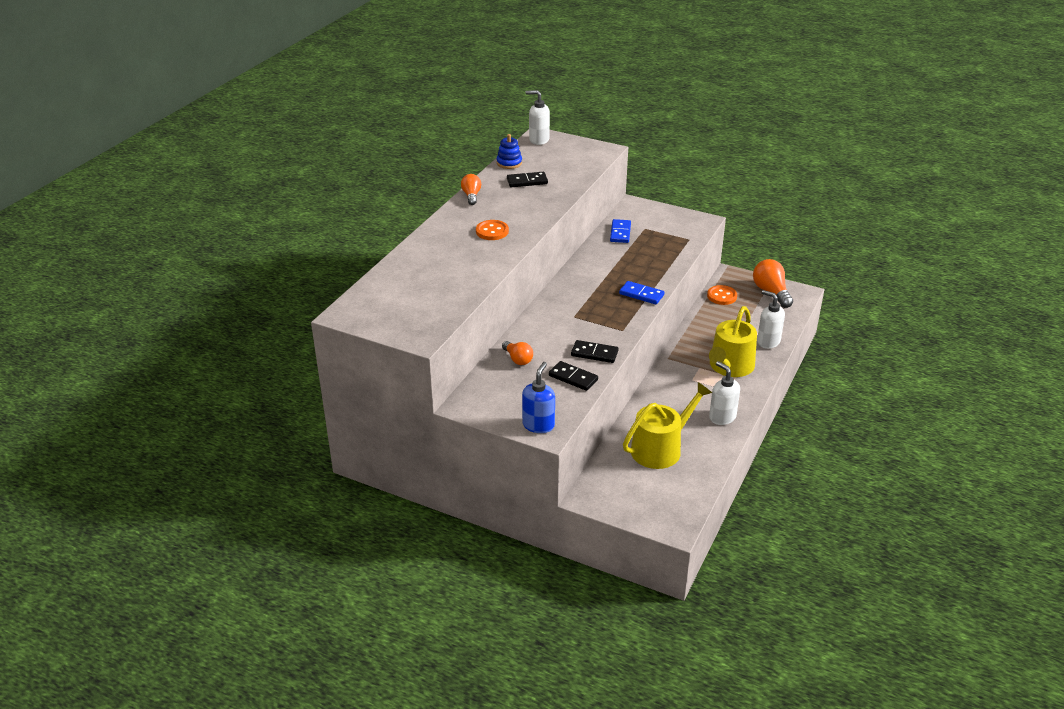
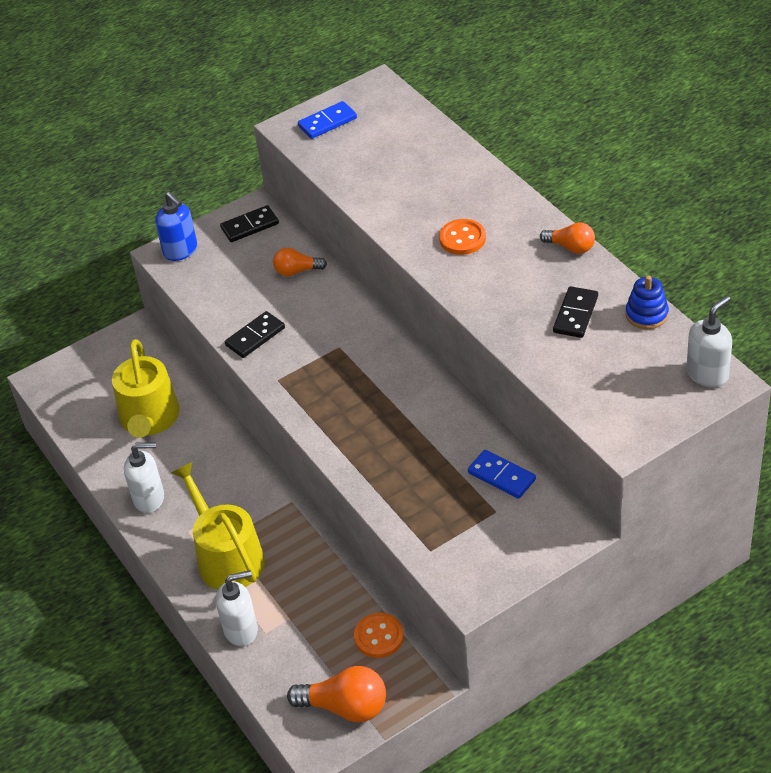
camera: 125 degrees right, 10 degrees up
black domino [549,361,598,391] -> black domino moved to [220,205,279,242]
blue domino [619,281,664,304] -> blue domino moved to [298,101,357,139]

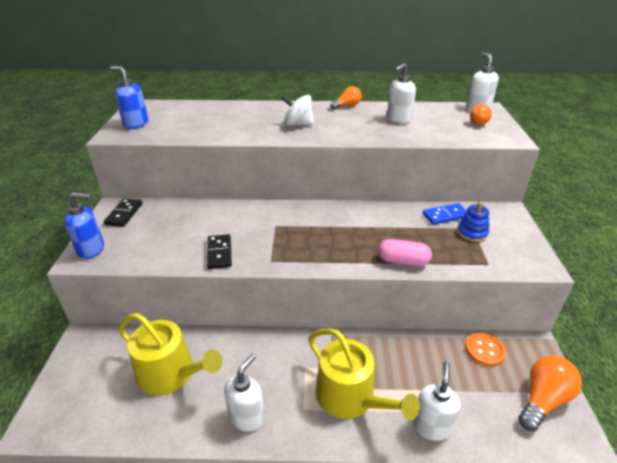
camera: 60 degrees left, 10 degrees down
yellow watering can [171,462,265,590] -> yellow watering can turned 135 degrees counterclockwise [309,328,420,420]
orange light bulb [273,248,327,276] -> orange light bulb moved to [470,104,492,125]
blue domino [298,101,357,139] -> blue soap dispenser [110,66,149,129]
orange button [439,219,486,255] -> white spinning top [281,95,314,126]
black domino [553,286,598,338] -> white soap dispenser [387,63,416,124]
blue stacking toy [626,276,669,329] -> blue stacking toy moved to [457,202,489,242]
none -> pink capsule [378,239,432,266]

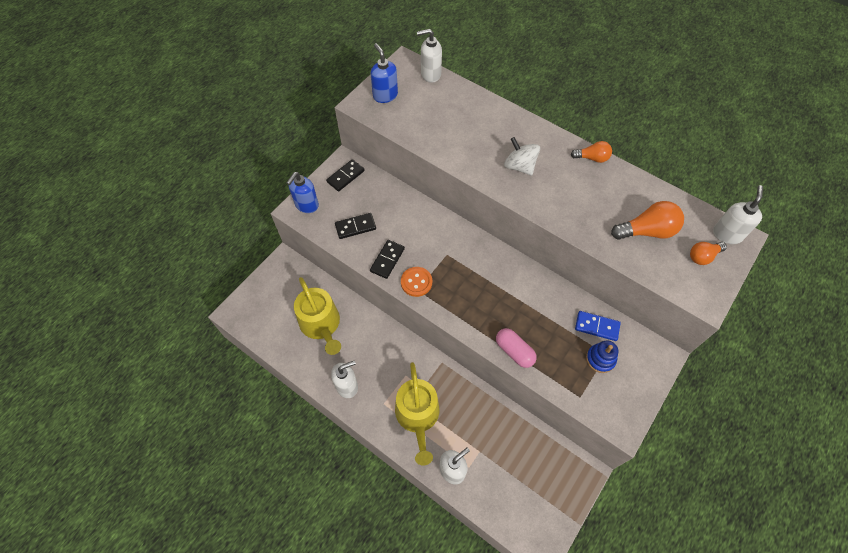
camera: 35 degrees right, 25 degrees up
blue soap dispenser [64,193,104,259] -> blue soap dispenser turned 90 degrees clockwise [287,172,319,213]
white soap dispenser [387,63,416,124] -> white soap dispenser moved to [417,29,442,83]
orange button [465,333,506,367] -> orange button moved to [401,267,432,297]
orange light bulb [518,355,582,431] -> orange light bulb moved to [611,201,684,240]
none -> black domino [335,213,376,239]

